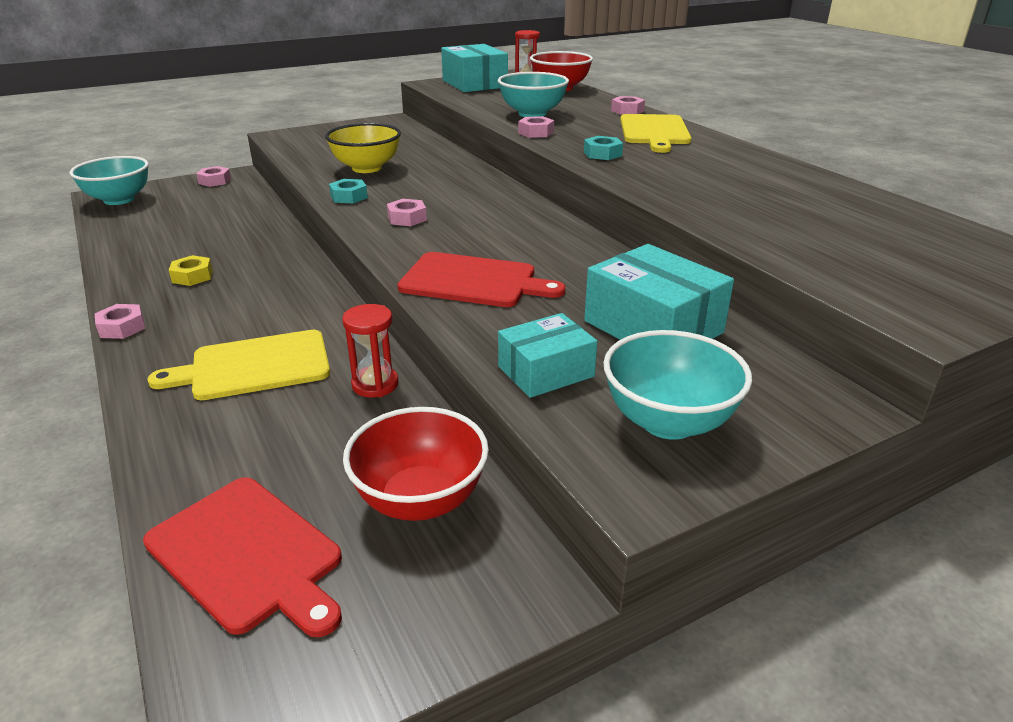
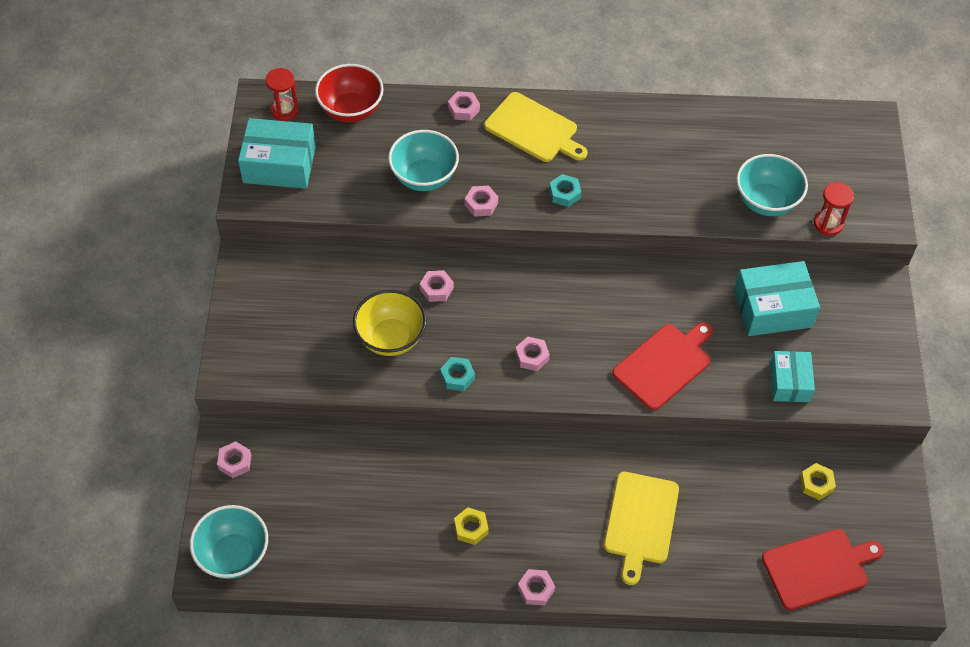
camera: 60 degrees left, 25 degrees up
red hourglass [342,304,399,398] -> red hourglass moved to [814,182,854,236]
red bowl [343,407,489,521] -> yellow nut [800,463,836,500]
turquoise bowl [603,330,752,440] -> turquoise bowl moved to [737,154,808,216]
none -> pink nut [420,270,454,302]

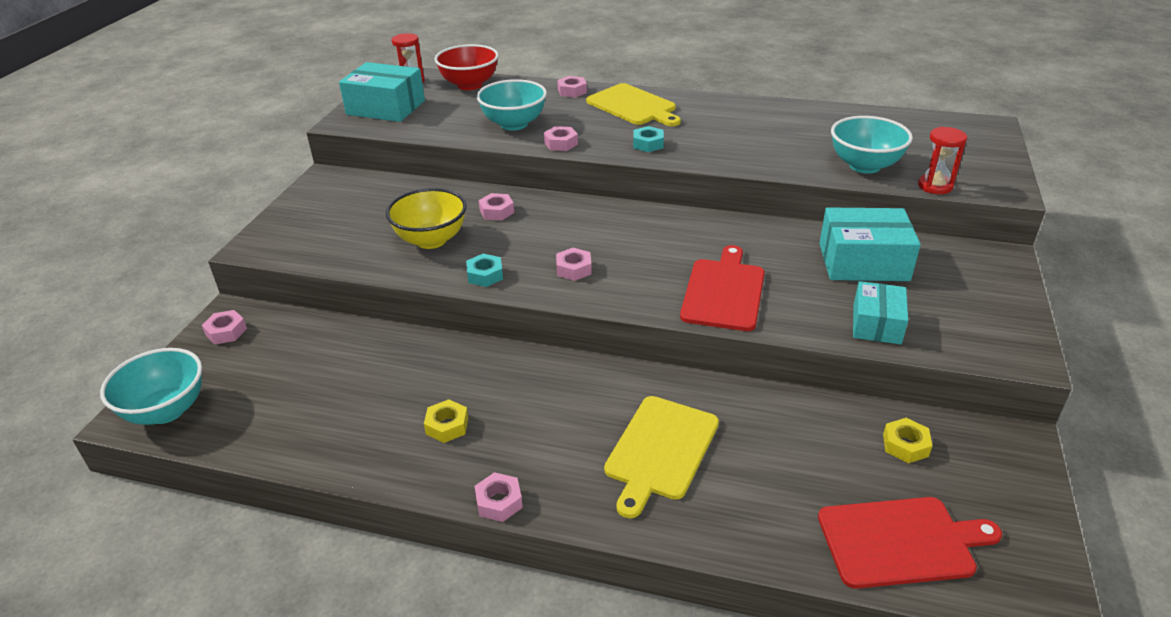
camera: 15 degrees right, 20 degrees down
red cutting board [612,322,713,410] -> red cutting board turned 45 degrees counterclockwise [680,245,765,331]

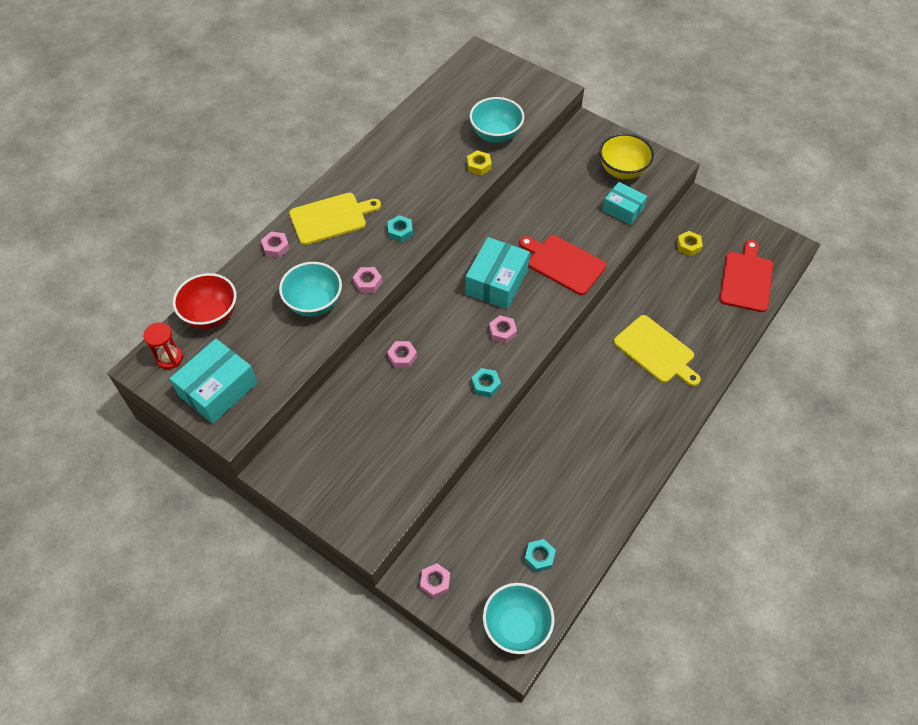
camera: 70 degrees left, 20 degrees up
yellow bowl [386,188,467,249] -> yellow bowl moved to [599,133,654,179]
yellow nut [424,400,468,443] -> yellow nut moved to [467,150,492,176]
pink nut [475,472,523,522] -> none
turquoise box [820,207,921,281] -> turquoise box moved to [466,237,530,309]
red hourglass [918,127,967,194] -> none
none -> turquoise nut [524,539,556,572]

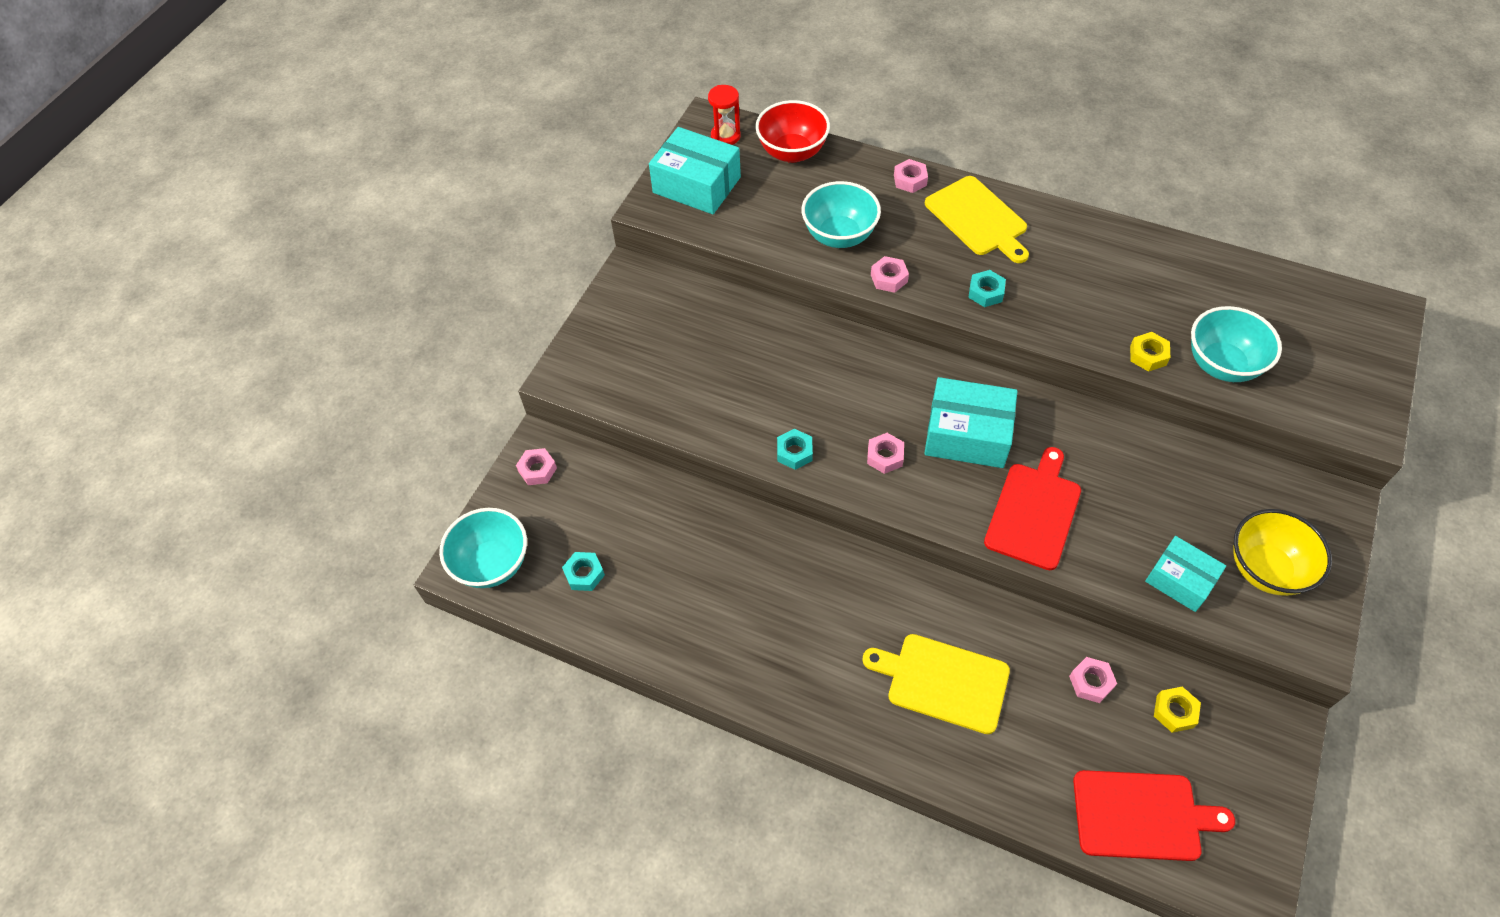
camera: 80 degrees right, 0 degrees up
pink nut [387,341,417,368] -> pink nut moved to [1069,657,1117,703]
turquoise box [602,182,647,225] -> turquoise box turned 75 degrees counterclockwise [1145,536,1226,612]
yellow cutting board [614,315,701,386] -> yellow cutting board turned 75 degrees clockwise [862,634,1010,734]

